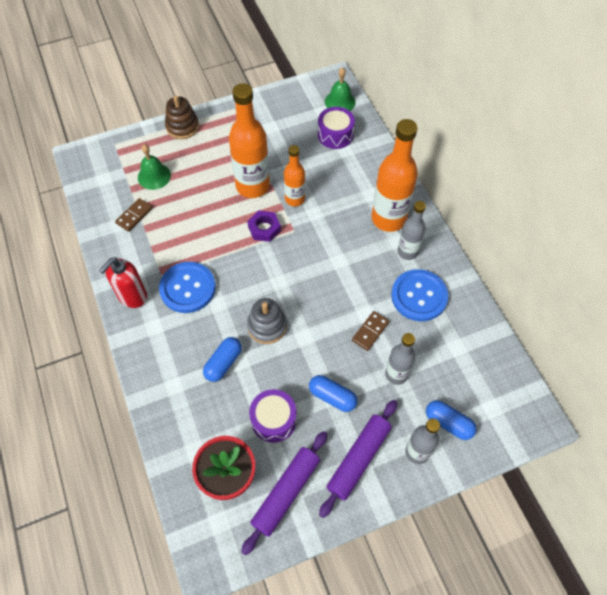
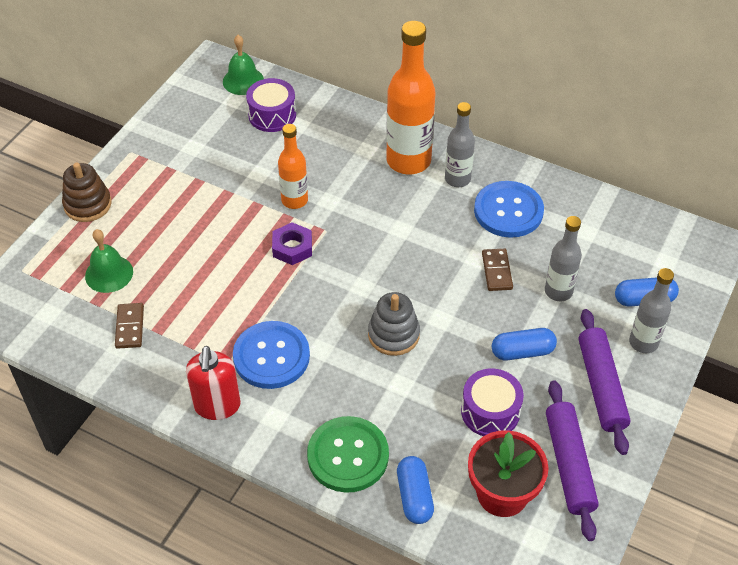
camera: 40 degrees left, 10 degrees down
blue capsule [203,337,242,382] -> blue capsule moved to [397,456,434,524]
orange bottle [229,83,270,198] -> none
none -> green button [307,416,389,493]

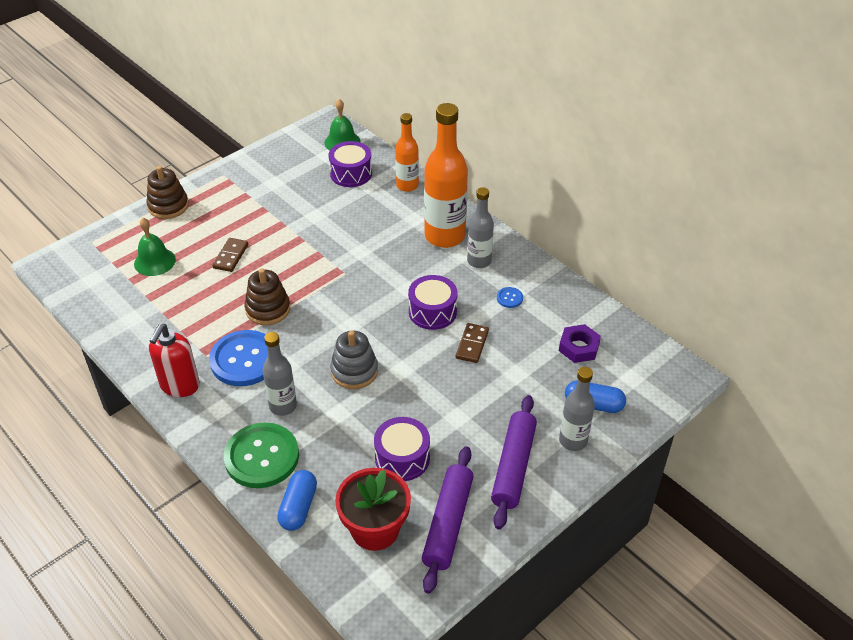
camera: 20 degrees right, 5 degrees down
brown domino [115,303,144,349] -> brown domino moved to [212,238,248,272]
purple nut [272,222,312,265] -> purple nut moved to [559,324,601,363]
orange bottle [278,124,308,209] -> orange bottle moved to [395,113,419,192]
blue button [474,181,544,238] -> blue button [497,287,523,308], size x0.41
blue capsule [492,328,557,360] -> none
grey bottle [545,216,582,301] -> grey bottle moved to [262,332,297,416]
none -> brown stacking toy [245,268,290,325]
none -> purple drum [408,275,458,330]

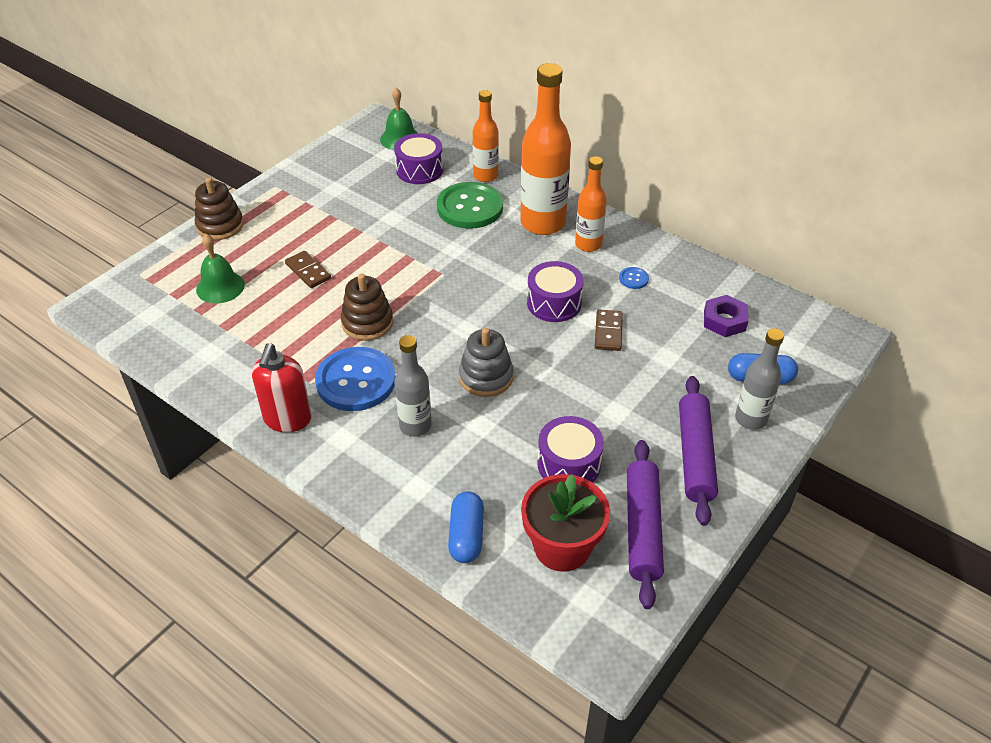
camera: 10 degrees left, 0 degrees up
brown domino [212,238,248,272] -> brown domino turned 45 degrees counterclockwise [285,251,331,288]
green button [224,423,299,488] -> green button moved to [437,182,503,229]
grey bottle [467,187,494,268] -> orange bottle [575,156,607,252]

